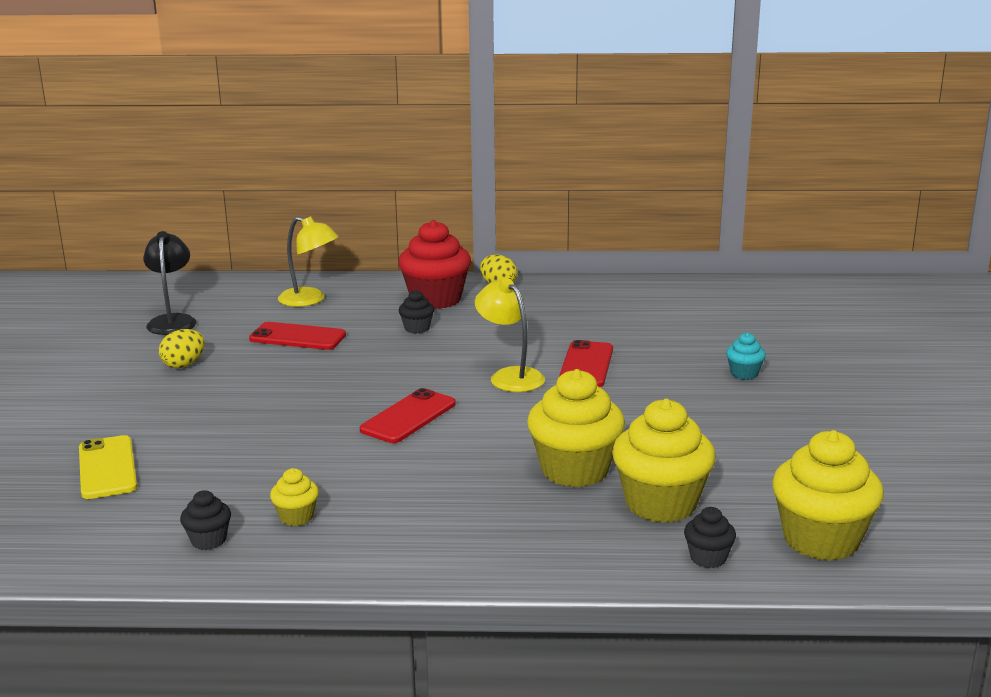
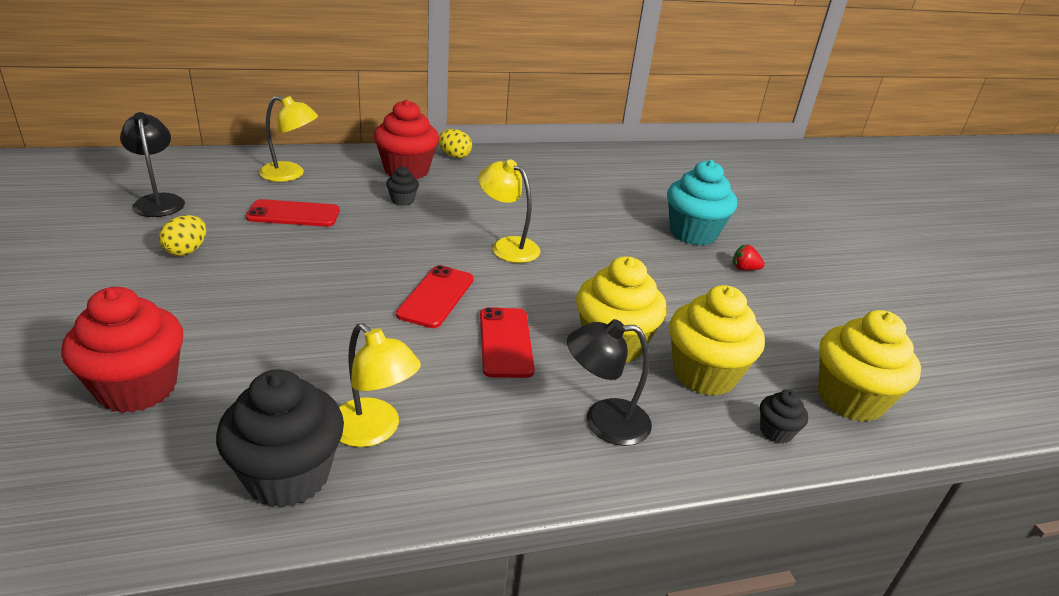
camera: 20 degrees left, 10 degrees up
yellow phone [79,435,137,499] -> red cupcake [61,287,183,413]
black cupcake [180,490,231,550] -> black cupcake [216,369,344,508], size x2.13
yellow cupcake [270,468,319,526] -> yellow lamp [339,323,421,447]
red phone [559,340,613,387] -> red phone moved to [480,307,535,378]
turquoise cupcake [726,332,766,380] -> turquoise cupcake [667,160,737,246], size x2.13
none -> black lamp [567,319,652,446]
none -> red strawberry [732,244,765,270]

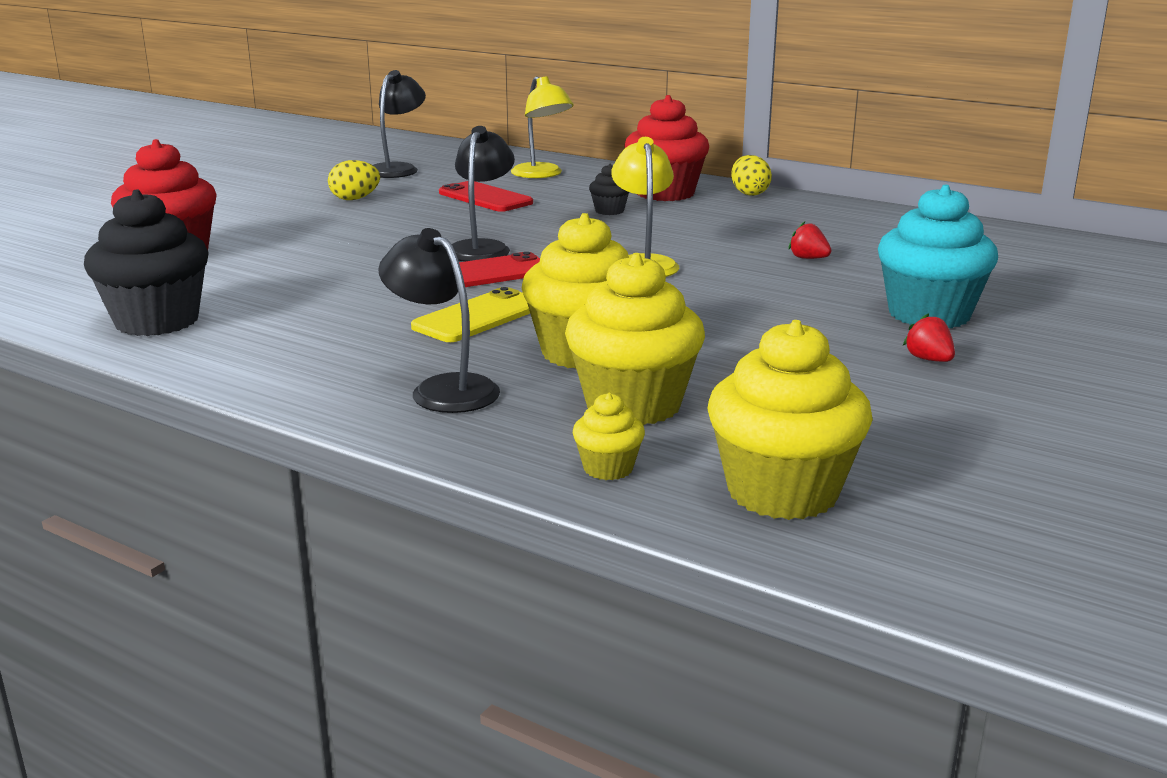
camera: 50 degrees right, 10 degrees down
yellow lamp [339,323,421,447] -> none
red phone [480,307,535,378] -> yellow phone [411,287,530,342]
black cupcake [760,390,808,444] -> yellow cupcake [573,393,645,480]
none -> black lamp [452,126,515,262]
none -> red strawberry [789,222,832,259]

